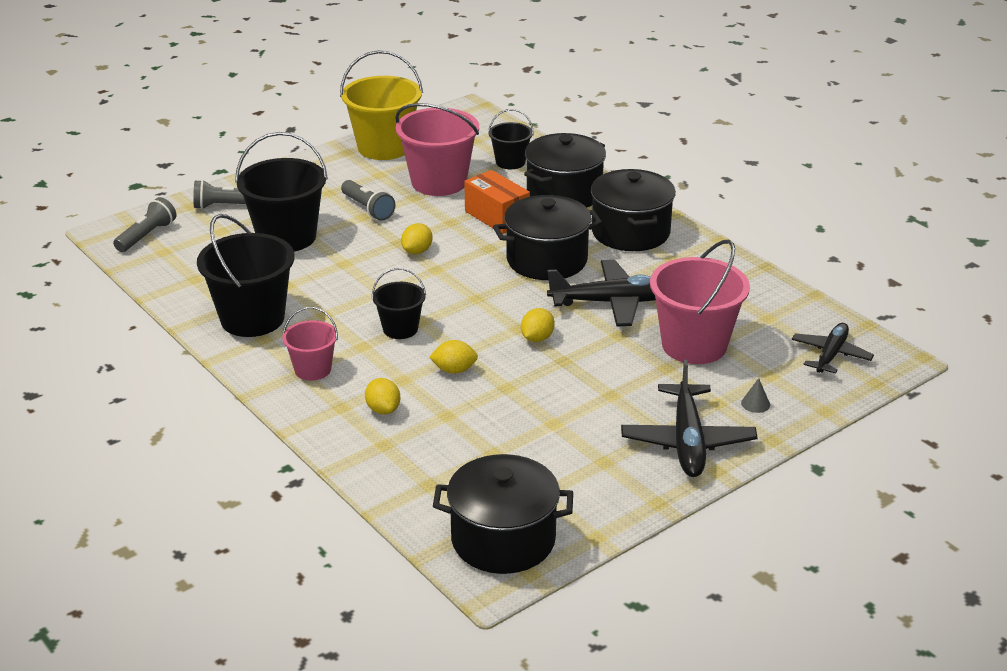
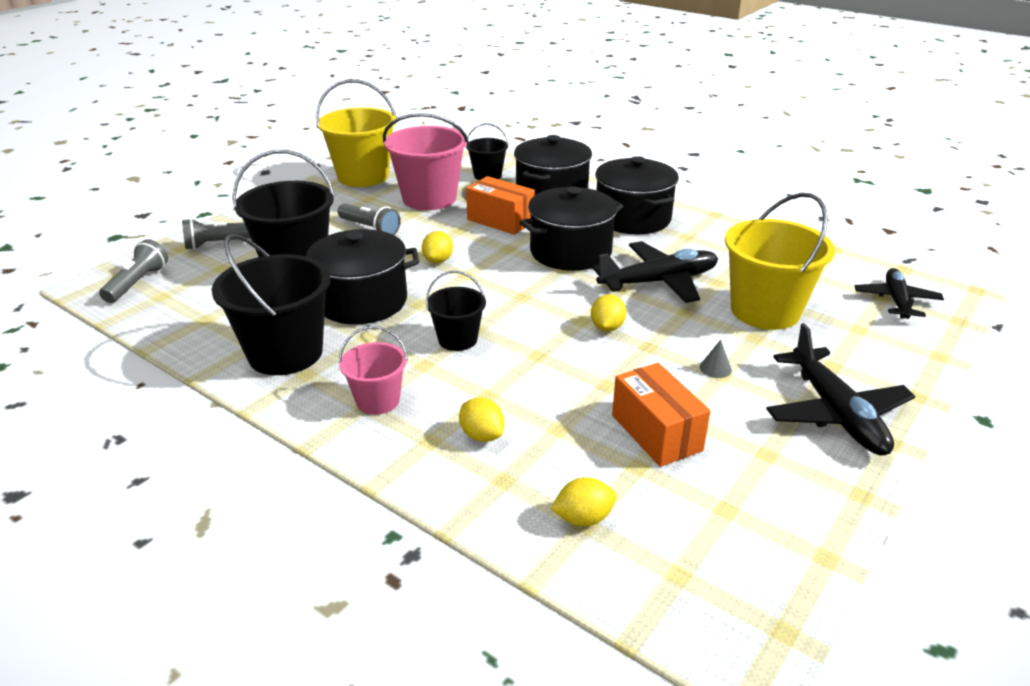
camera: 15 degrees left, 0 degrees up
yellow lemon [429,340,478,374] -> yellow lemon moved to [551,477,617,526]
black pot [433,454,573,574] -> black pot moved to [306,229,419,325]
pink bucket [650,240,750,364] -> yellow bucket [725,193,835,330]
grey cone [741,378,770,413] -> grey cone moved to [700,340,732,378]
none -> orange box [612,363,711,467]

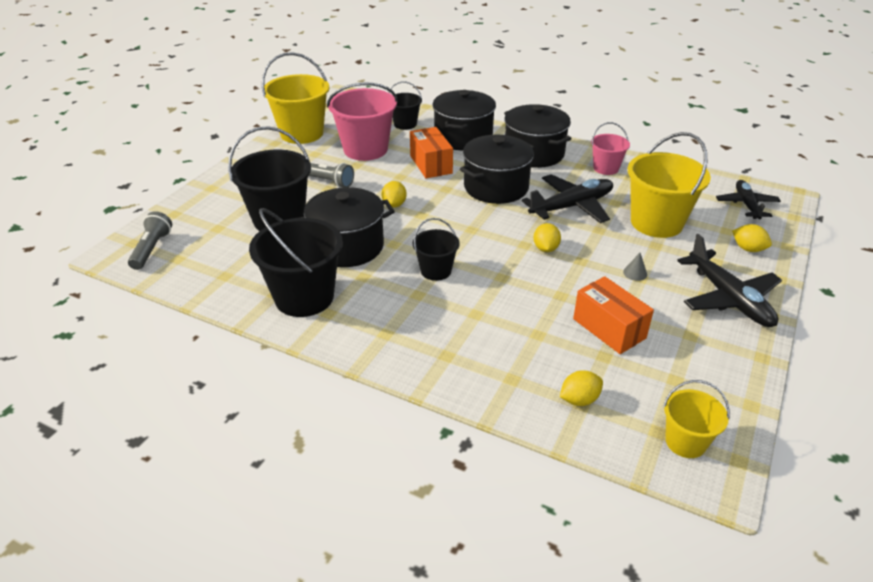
camera: 10 degrees left, 5 degrees up
grey flashlight [182,218,250,250] -> none
pink bucket [339,326,408,415] -> pink bucket moved to [591,122,630,175]
yellow lemon [459,398,505,442] -> yellow lemon moved to [732,224,772,252]
orange box [466,176,535,235] -> orange box turned 45 degrees clockwise [410,127,453,178]
none -> yellow bucket [663,380,730,458]

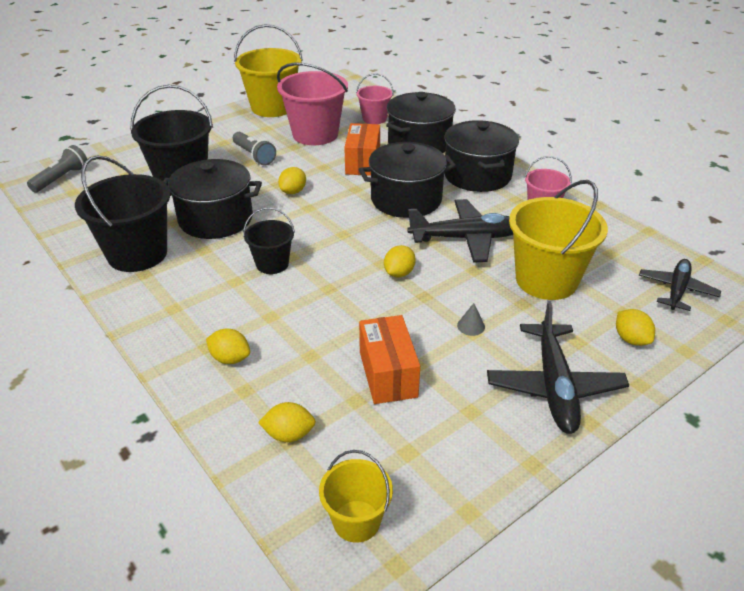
camera: 25 degrees right, 0 degrees up
black bucket [388,81,422,130] -> pink bucket [356,73,393,124]
none -> yellow lemon [206,329,250,364]

